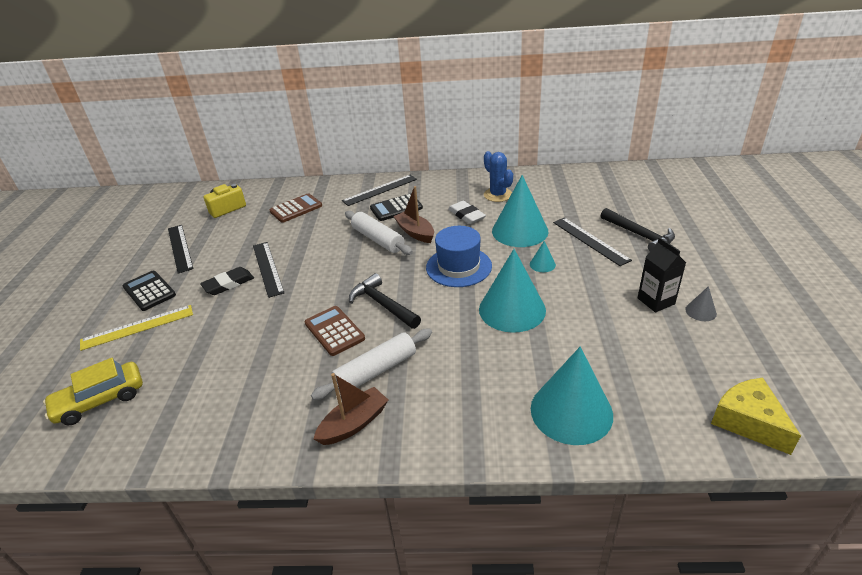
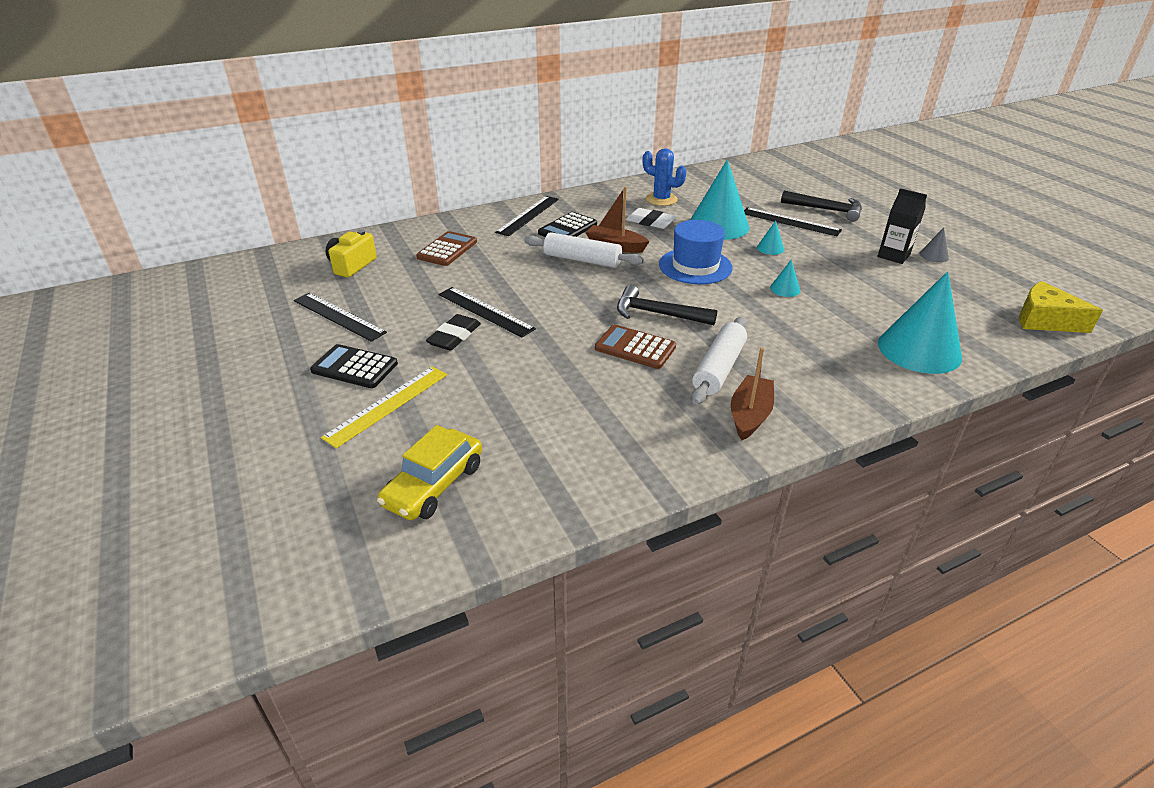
camera: 30 degrees left, 0 degrees up
turquoise cone [479,249,546,333] -> turquoise cone [770,260,800,297], size x0.42

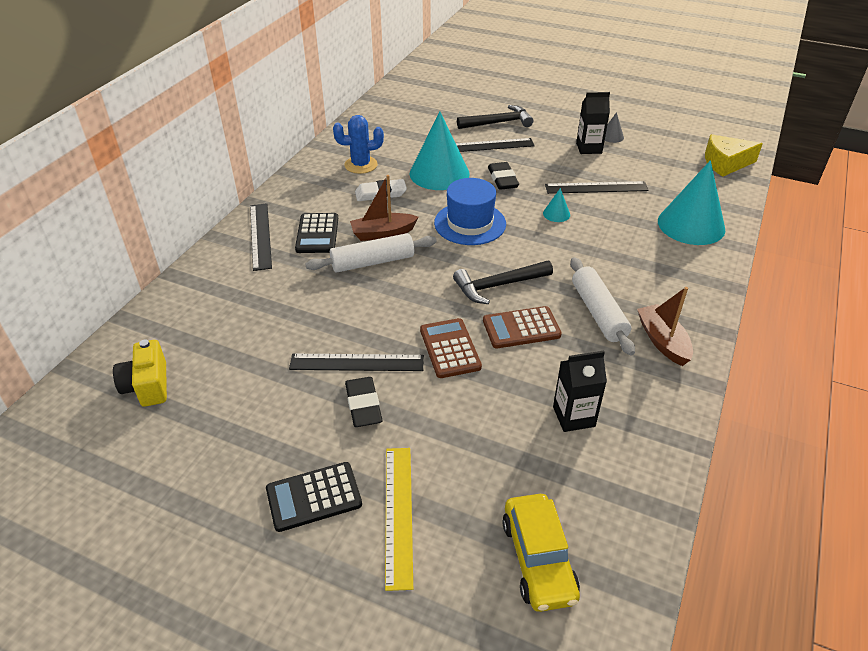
camera: 40 degrees left, 5 degrees up
black ruler [294,293,387,342] -> black ruler moved to [545,181,649,194]
brown calculator [416,231,477,266] -> brown calculator moved to [420,318,482,378]
turquoise cone [757,221,784,255] -> black eraser [488,162,519,190]
none -> black carton [553,351,607,432]

